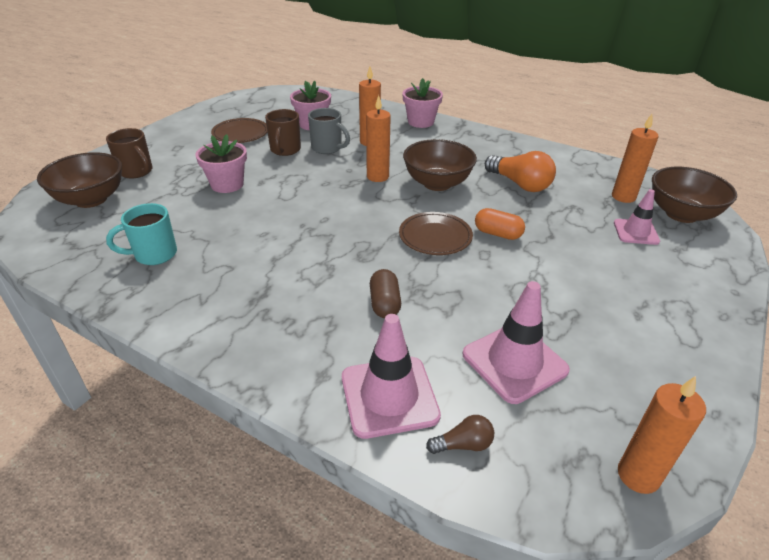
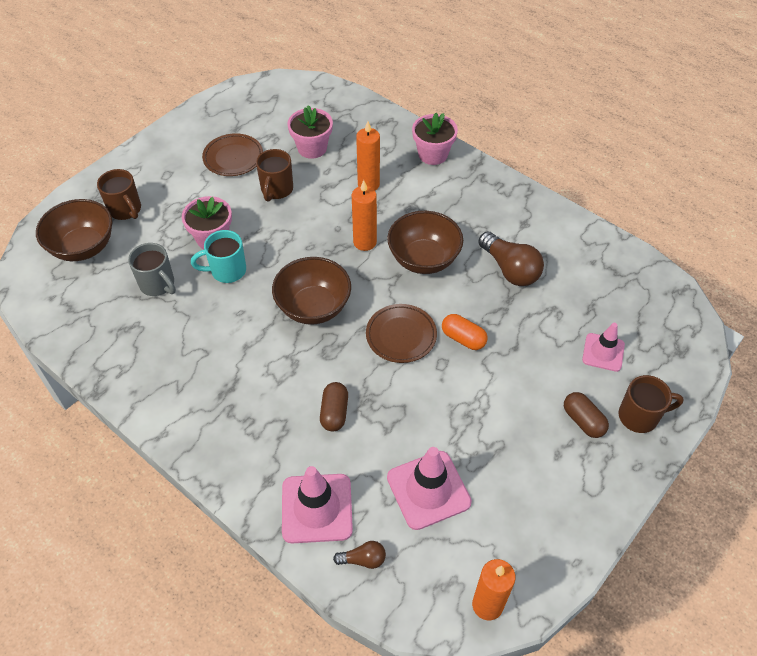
camera: 10 degrees right, 15 degrees up
turquoise mug [106,203,177,265] -> turquoise mug moved to [191,230,246,283]
grey mug [308,108,350,154] -> grey mug moved to [128,243,176,296]
orange light bulb [485,151,556,192] -> brown light bulb [478,231,544,286]
orange candle [612,114,658,203] -> none
brown bowl [652,167,737,223] -> brown bowl moved to [272,257,351,325]
none -> brown capsule [564,392,609,438]
none -> brown mug [618,375,684,433]

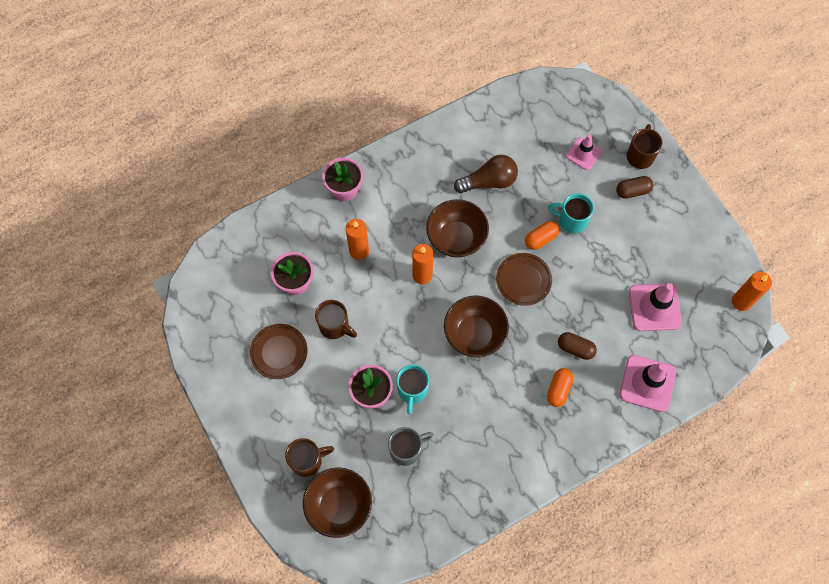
camera: 70 degrees left, 15 degrees up
brown light bulb [333,541,386,569] -> none
none -> orange capsule [547,368,573,407]
none -> turquoise mug [548,193,594,233]

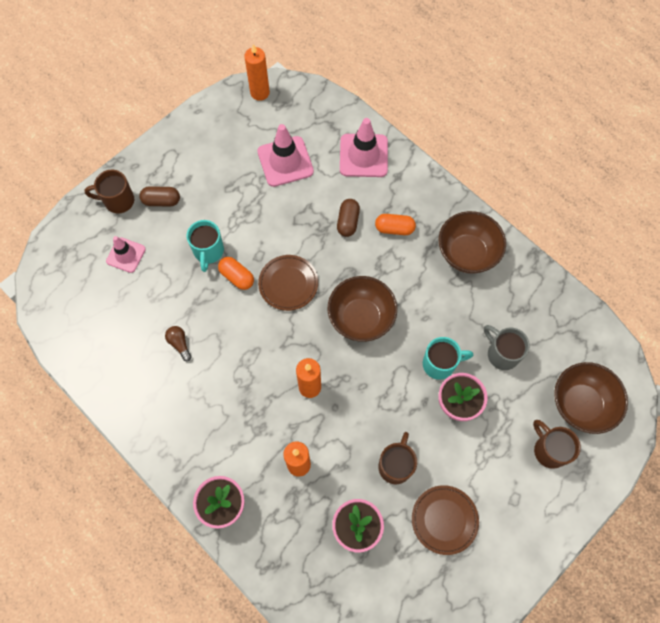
camera: 105 degrees left, 0 degrees up
brown bowl [426,199,489,258] -> brown bowl moved to [439,211,506,274]
brown light bulb [454,155,518,193] -> brown light bulb [165,326,192,361], size x0.52
brown capsule [616,176,653,199] -> brown capsule turned 60 degrees counterclockwise [139,186,180,206]

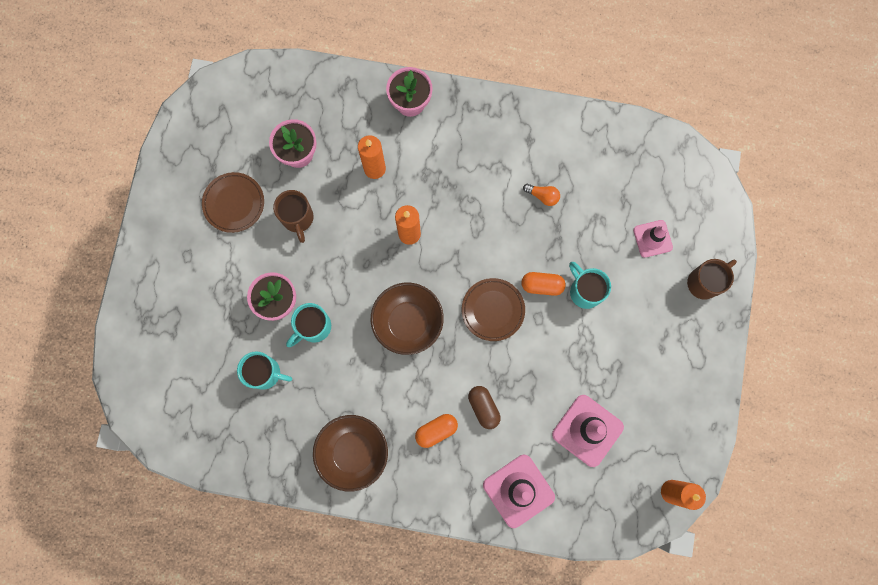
camera: 145 degrees right, 10 degrees up
brown capsule [139,186,180,206] -> none
brown light bulb [165,326,192,361] -> orange light bulb [523,184,560,206]
grey mug [484,325,530,370] -> turquoise mug [237,351,292,390]
brown mug [533,420,581,469] -> none
brown bowl [554,362,628,434] -> none

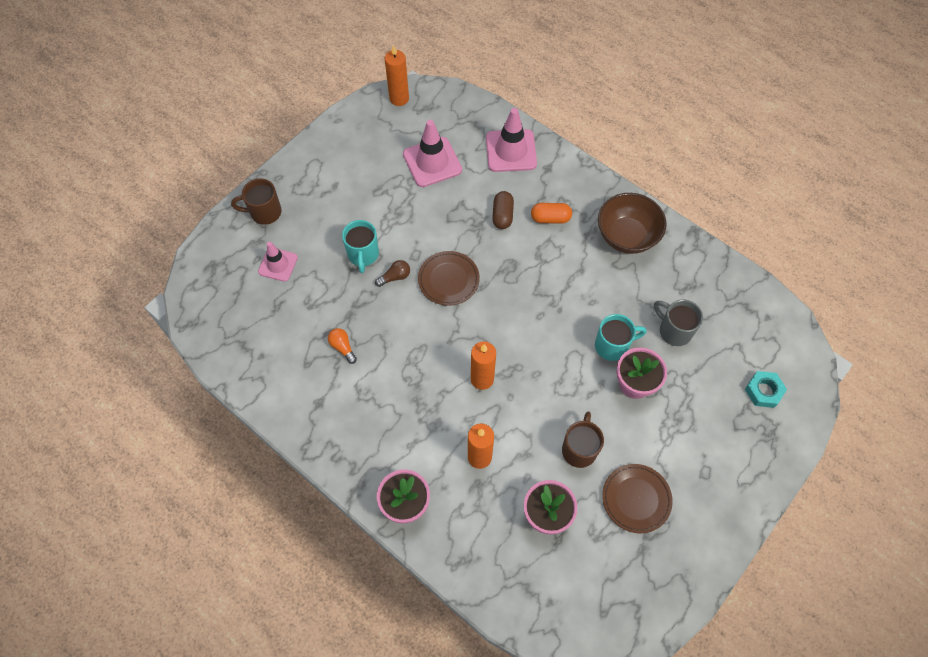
camera: 150 degrees left, 15 degrees down
turquoise mug [237,351,292,390] -> grey mug [654,300,703,346]
brown bowl [371,283,444,355] -> none
orange capsule [521,272,566,296] -> brown light bulb [375,260,410,287]
none -> turquoise nut [745,371,787,408]

